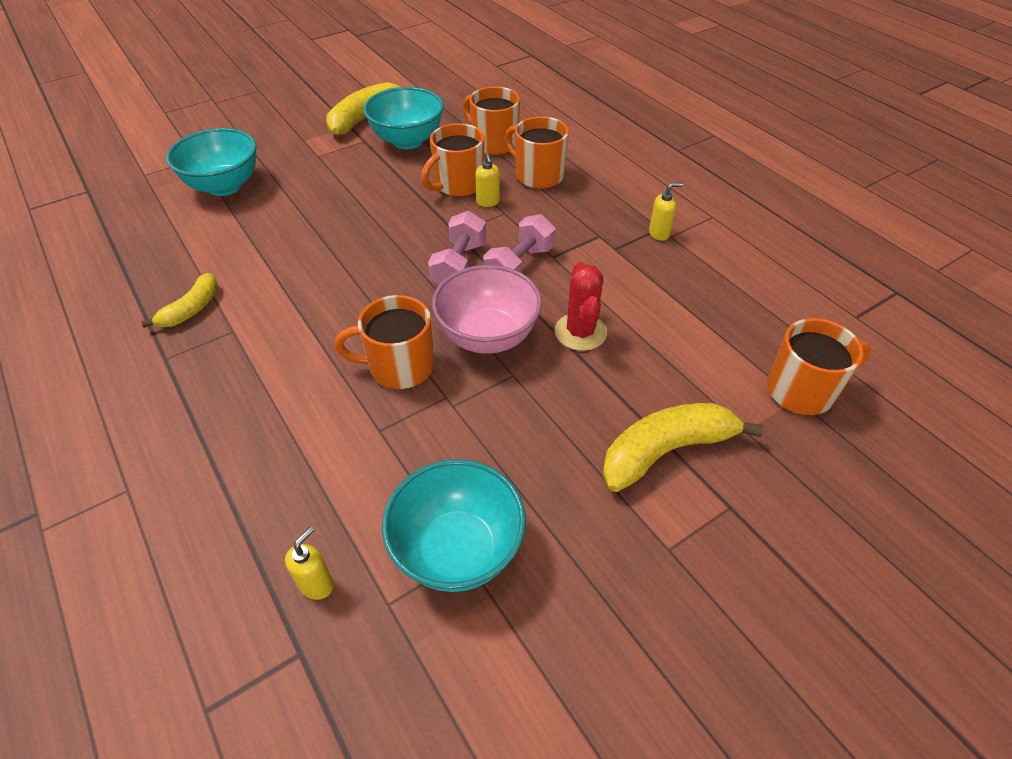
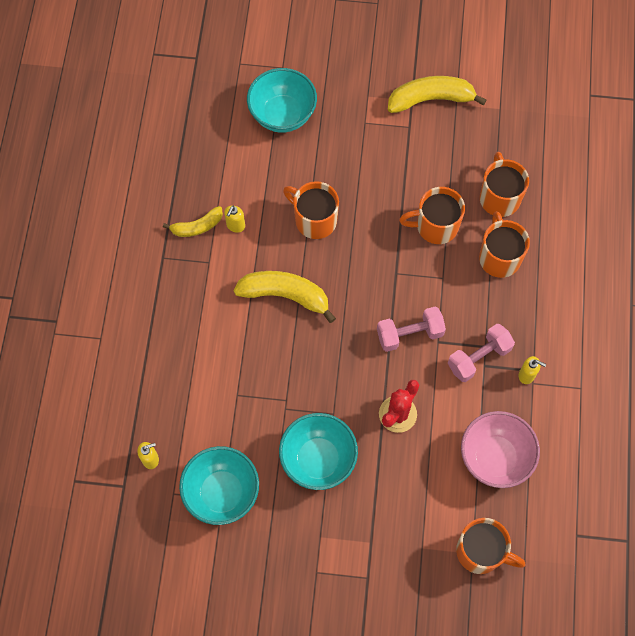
camera: 40 degrees right, 20 degrees up
orange mug [334,295,434,389] -> orange mug moved to [283,181,339,239]
turquoise bowl [364,87,444,149] -> turquoise bowl moved to [279,413,358,490]
pink dumbbell [428,211,486,285] -> pink dumbbell moved to [448,324,515,382]
pink bowl [432,265,542,354] -> pink bowl moved to [461,411,540,488]
yellow soap dispenser [475,153,500,207] -> yellow soap dispenser moved to [224,206,245,233]
yellow banana [602,403,763,492] -> yellow banana moved to [234,271,336,323]

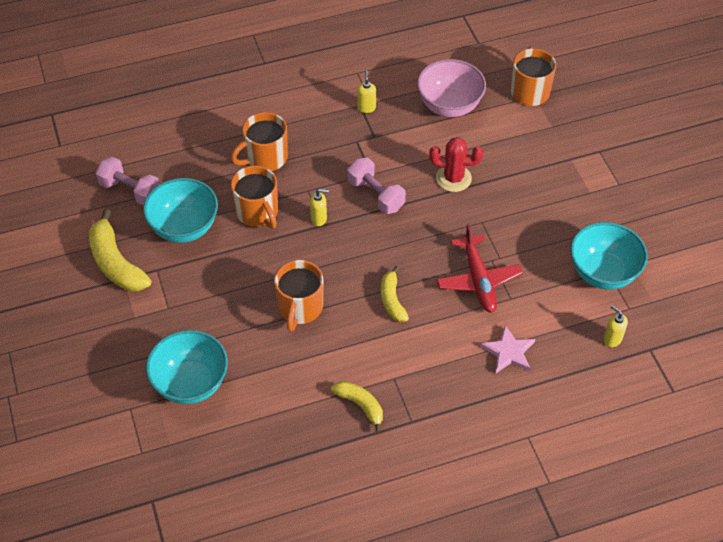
camera: 115 degrees left, 15 degrees down
yellow soap dispenser [224,206,245,233] -> yellow soap dispenser moved to [310,189,329,226]
yellow banana [234,271,336,323] -> yellow banana [381,266,409,322], size x0.60
turquoise bowl [279,413,358,490] -> turquoise bowl moved to [143,178,218,243]
pink dumbbell [448,324,515,382] -> pink dumbbell moved to [96,157,160,205]
orange mug [480,152,529,217] -> none
none -> red plane [437,224,523,313]
none -> pink star [480,325,535,374]

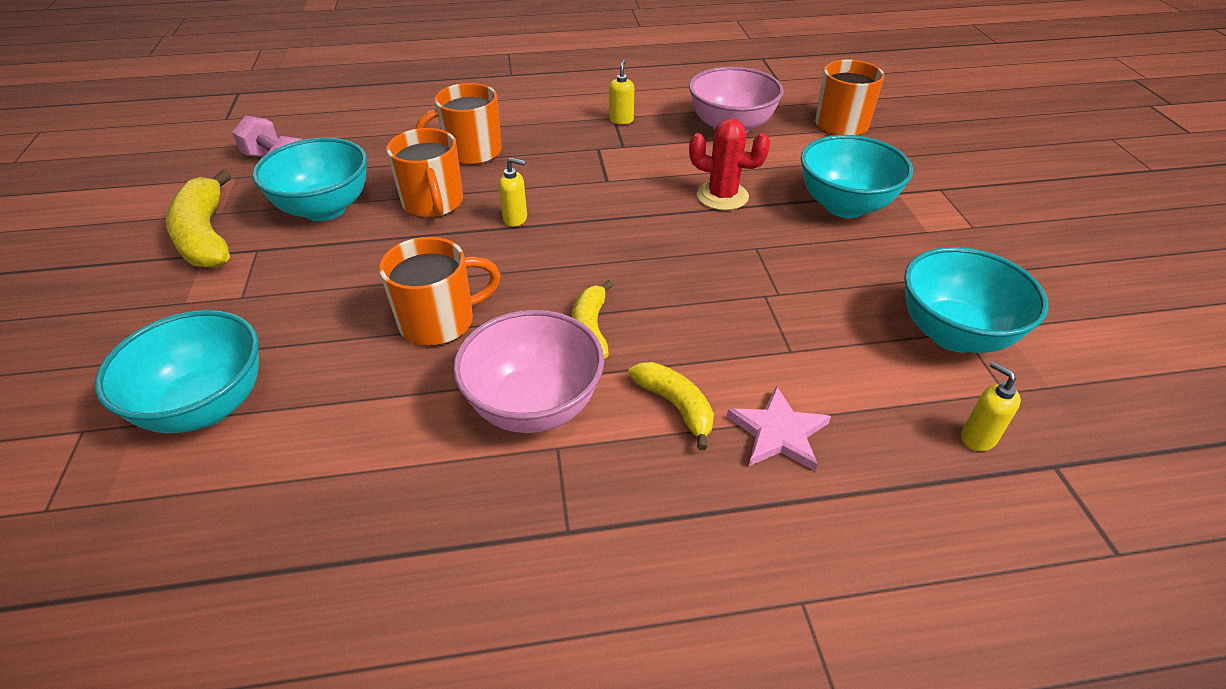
camera: 10 degrees right, 10 degrees down
orange mug [274,260,323,332] -> orange mug turned 135 degrees counterclockwise [379,237,501,346]
yellow banana [331,381,383,433] -> yellow banana moved to [628,362,714,450]
pink dumbbell [347,158,406,214] -> none
red plane [437,224,523,313] -> none
none -> pink bowl [453,310,604,433]
none -> turquoise bowl [801,135,913,218]

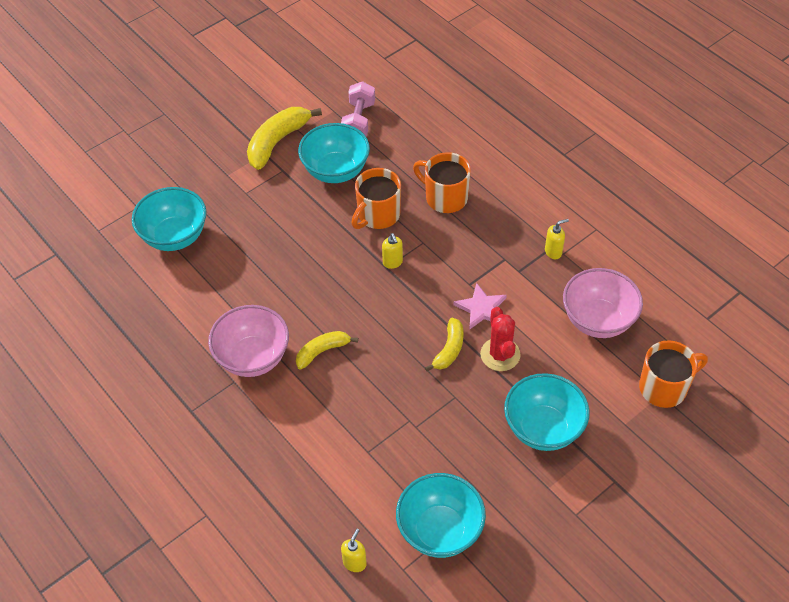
camera: 60 degrees right, 10 degrees up
orange mug [379,237,501,346] -> none
yellow banana [628,362,714,450] -> yellow banana moved to [425,318,464,371]
pink star [727,386,831,471] -> pink star moved to [453,283,507,330]

